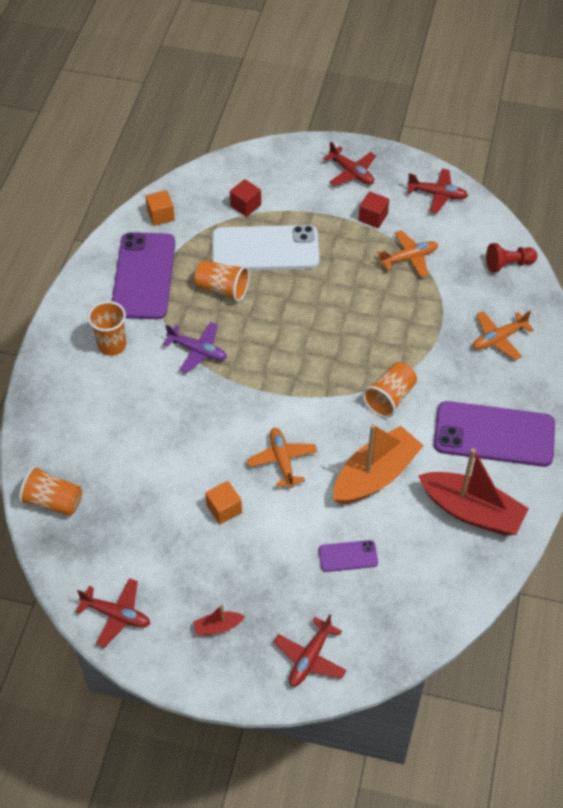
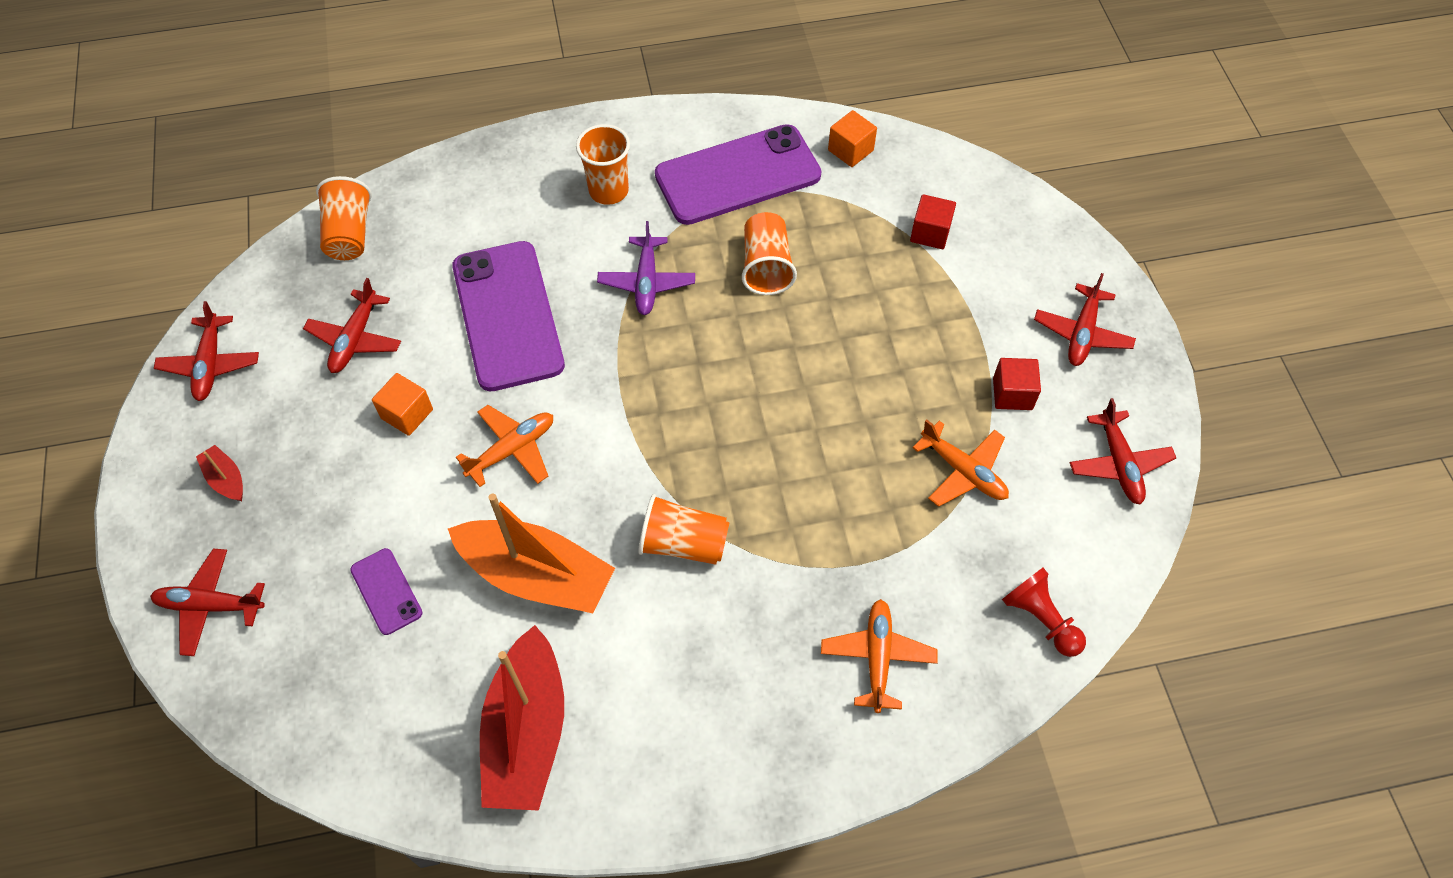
camera: 65 degrees right, 5 degrees up
white phone [212,225,320,271] -> none
purple phone [434,401,555,467] -> purple phone moved to [452,241,565,391]
orange plane [473,311,534,360] -> orange plane turned 60 degrees clockwise [821,599,937,713]
none -> red plane [303,278,401,373]

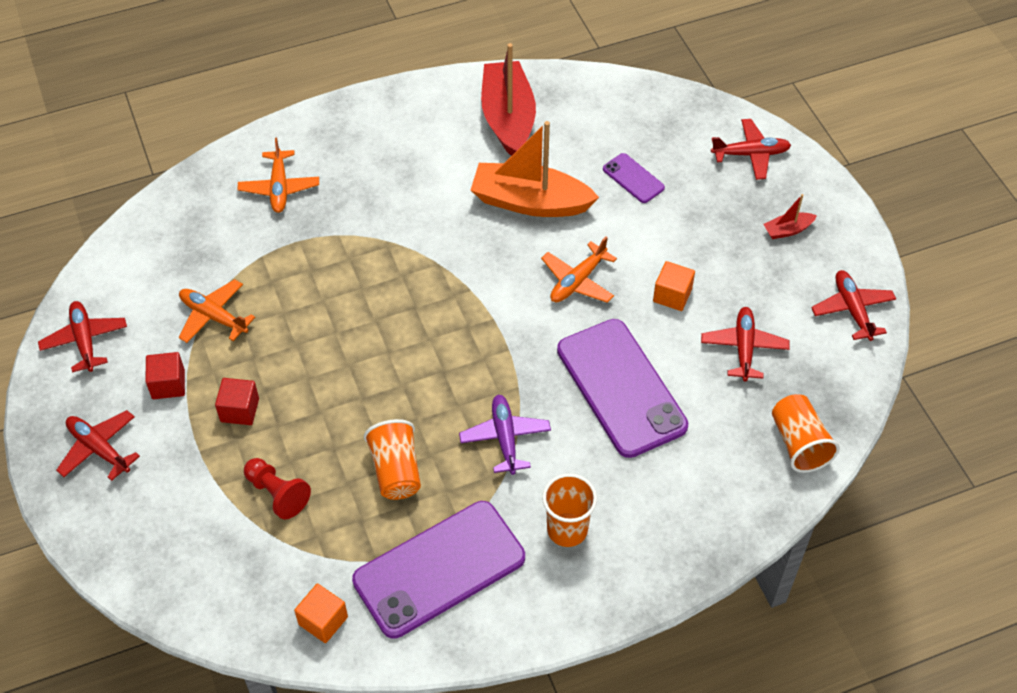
camera: 170 degrees right, 5 degrees down
red boat [196,445,243,501] -> red boat turned 120 degrees clockwise [763,194,817,239]
orange cup [638,494,730,565] -> none
red cube [910,194,956,249] -> red cube moved to [215,378,259,425]
red pawn [1002,568,1086,657] -> red pawn moved to [244,458,311,519]
red plane [1034,273,1136,366] -> red plane turned 60 degrees counterclockwise [56,410,140,481]

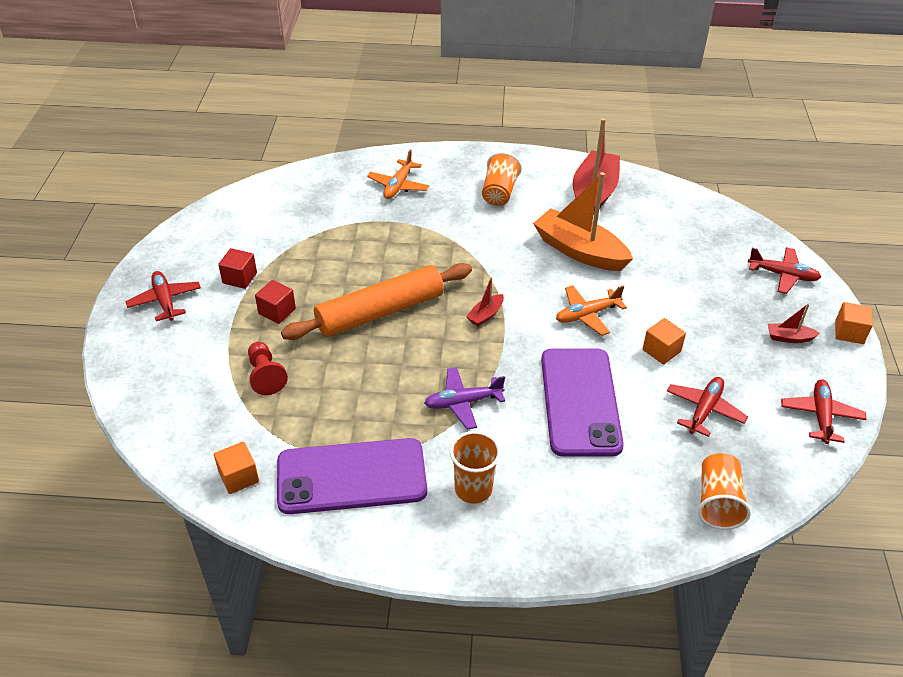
camera: 25 degrees right, 10 degrees down
red plane [38,301,127,373] -> none
orange plane [179,279,256,343] -> none
orange cup [364,419,421,500] -> orange cup moved to [482,152,522,206]
purple plane [459,395,551,475] -> purple plane turned 120 degrees counterclockwise [424,367,505,430]
purple phone [603,153,665,203] -> none
none -> orange rolling pin [281,263,472,340]
none -> red boat [466,277,504,326]
none -> orange cube [835,302,873,344]

